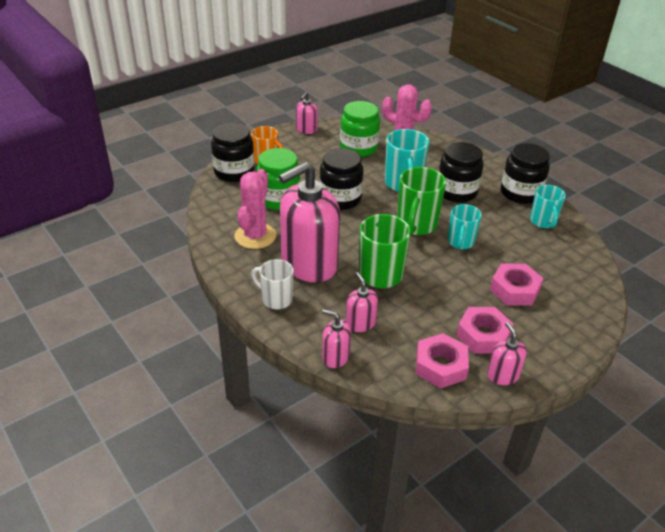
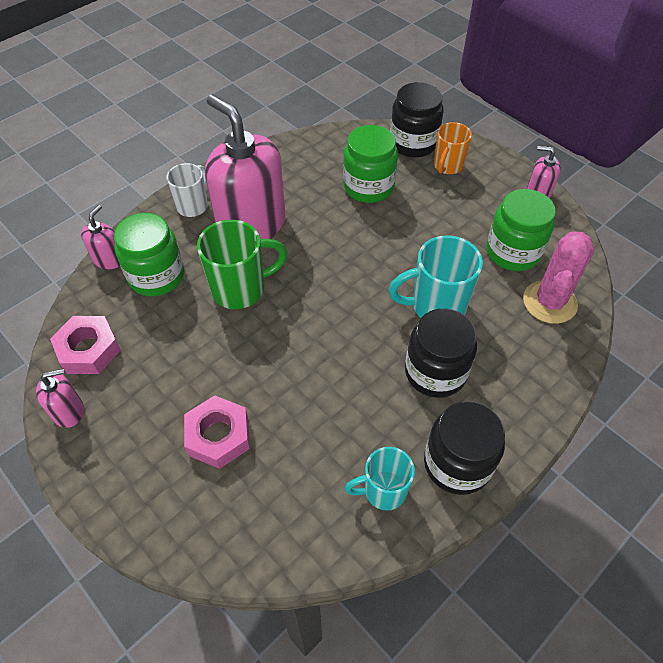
camera: 85 degrees right, 15 degrees up
pink cactus [234,169,276,249] -> none
black jar [319,148,363,210] -> none
pink soap dispenser [346,272,378,332] -> green jar [114,213,184,297]
green mug [397,167,446,235] -> none
turquoise mug [448,204,482,249] -> none
pink nut [456,307,513,353] -> none

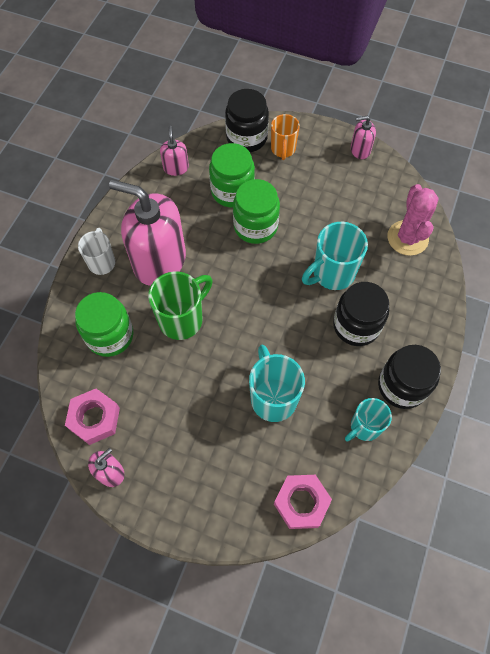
camera: 25 degrees left, 10 degrees up
pink soap dispenser [81,205,120,269] -> pink soap dispenser moved to [160,126,189,176]
pink nut [184,395,250,469] -> pink nut moved to [274,475,332,529]
green jar [486,189,556,271] -> green jar moved to [233,179,280,244]
none -> turquoise mug [249,344,305,422]

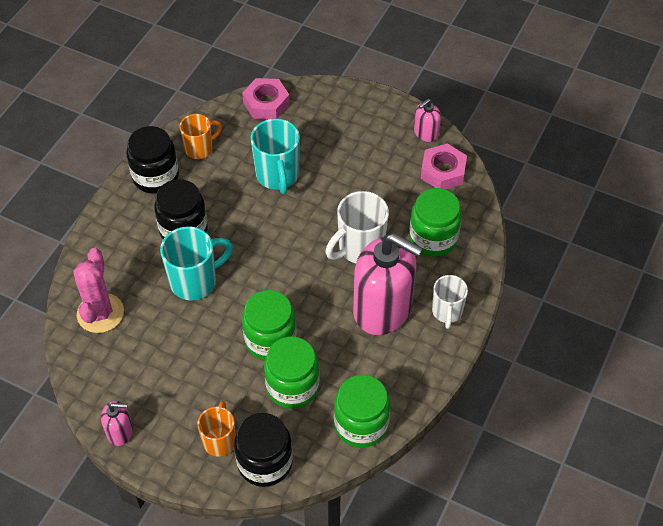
camera: 175 degrees left, 10 degrees down
green mug [148,272,213,340] -> white mug [325,191,389,263]
pink soap dispenser [160,126,189,176] -> green jar [334,375,390,448]
turquoise mug [345,398,392,442] -> orange mug [180,114,222,159]

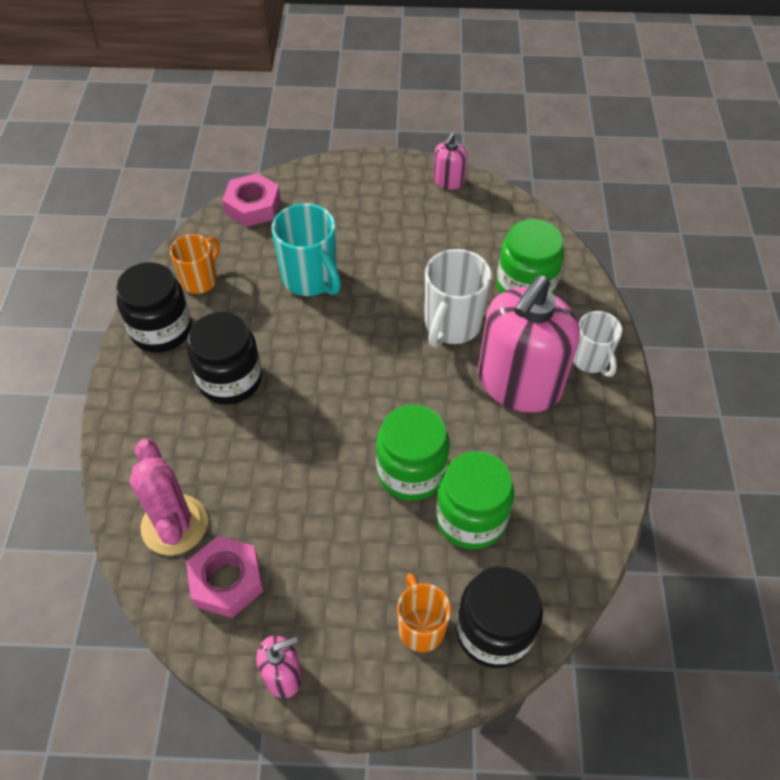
camera: 25 degrees left, 0 degrees up
turquoise mug [160,226,233,300] -> none
green jar [334,375,390,448] -> none
pink soap dispenser [353,233,423,335] -> pink soap dispenser turned 120 degrees clockwise [478,275,580,413]
pink nut [421,143,467,189] -> pink nut moved to [186,536,263,618]

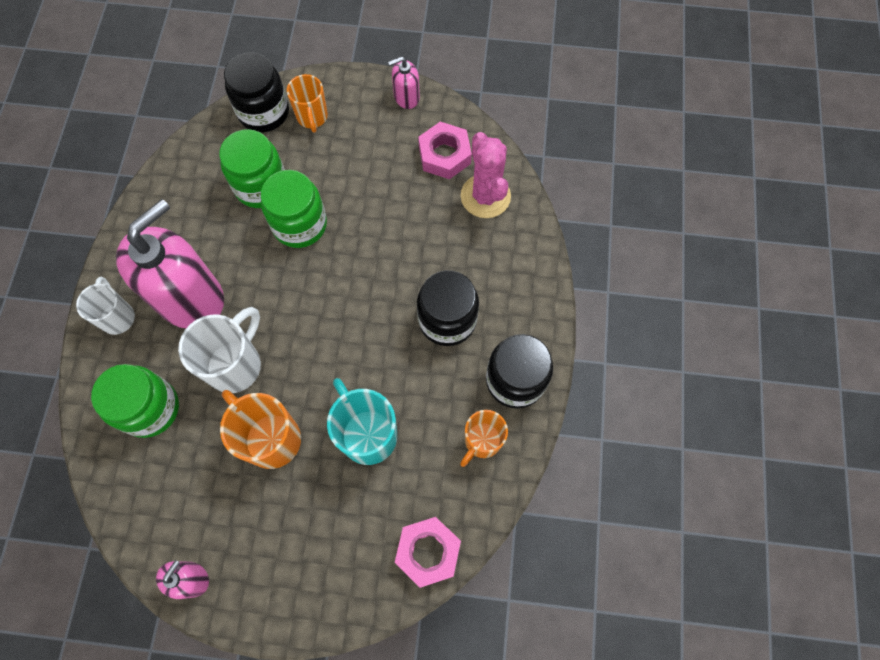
camera: 175 degrees left, 15 degrees up
none -> orange mug [220,390,301,469]

